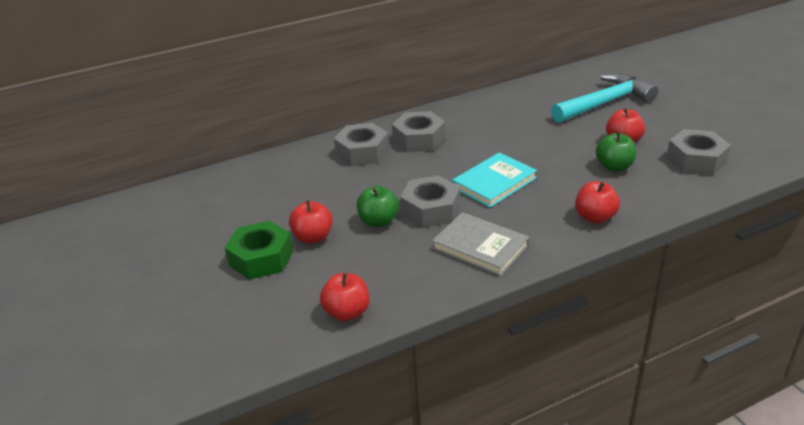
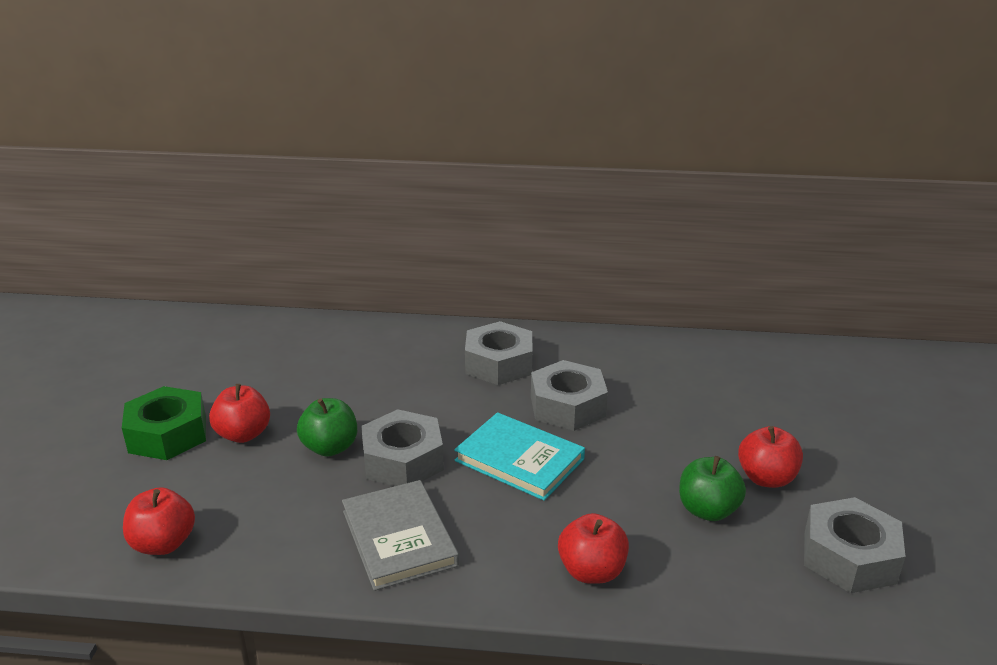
camera: 30 degrees right, 5 degrees down
grey nut [334,123,389,166] -> grey nut moved to [531,360,608,431]
turquoise book [452,152,537,208] -> turquoise book turned 45 degrees clockwise [454,412,585,501]
turquoise hammer [551,73,658,123] -> none

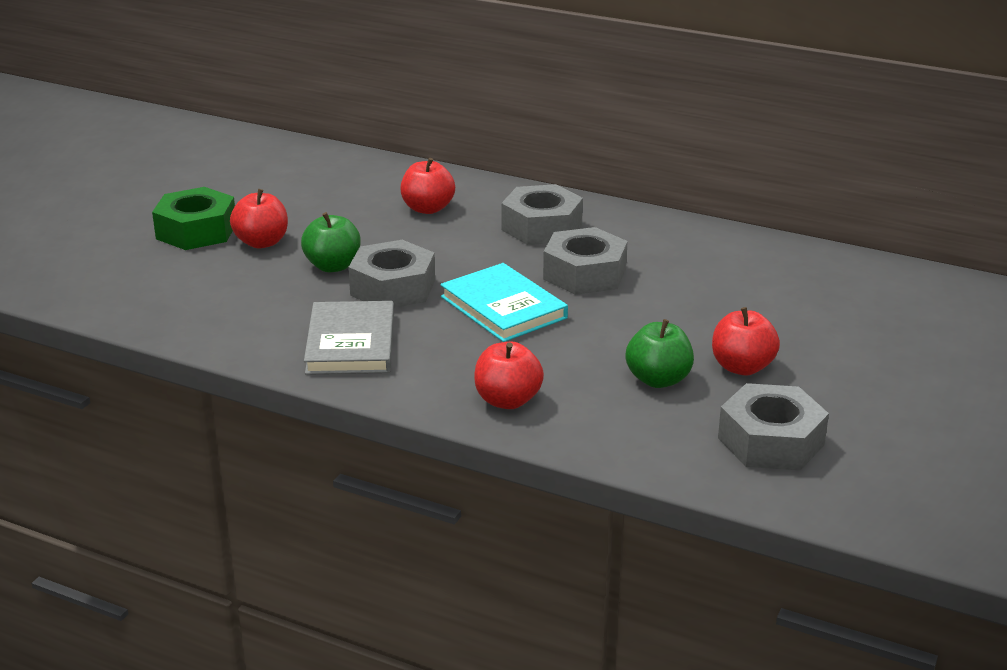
camera: 20 degrees right, 0 degrees up
red apple [123,487,195,555] -> red apple moved to [400,158,455,214]

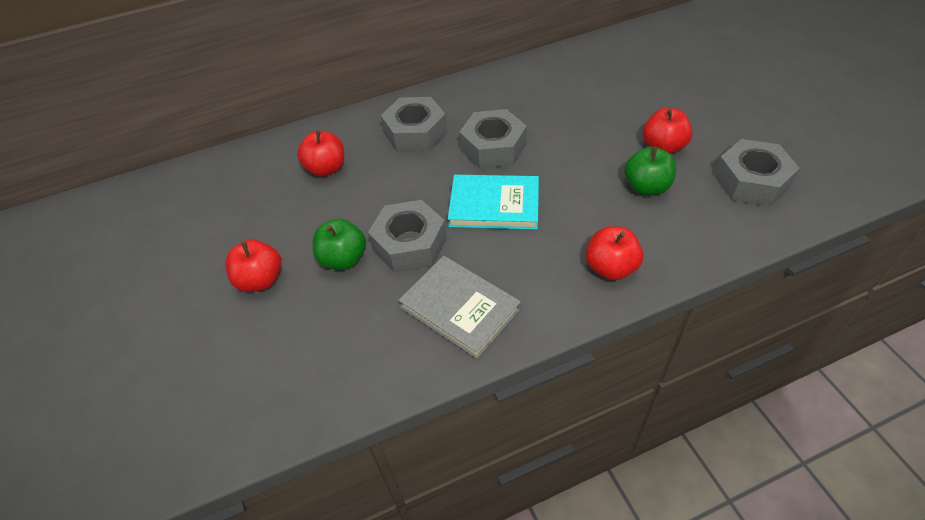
camera: 45 degrees left, 20 degrees up
green nut [152,187,235,250] -> none

